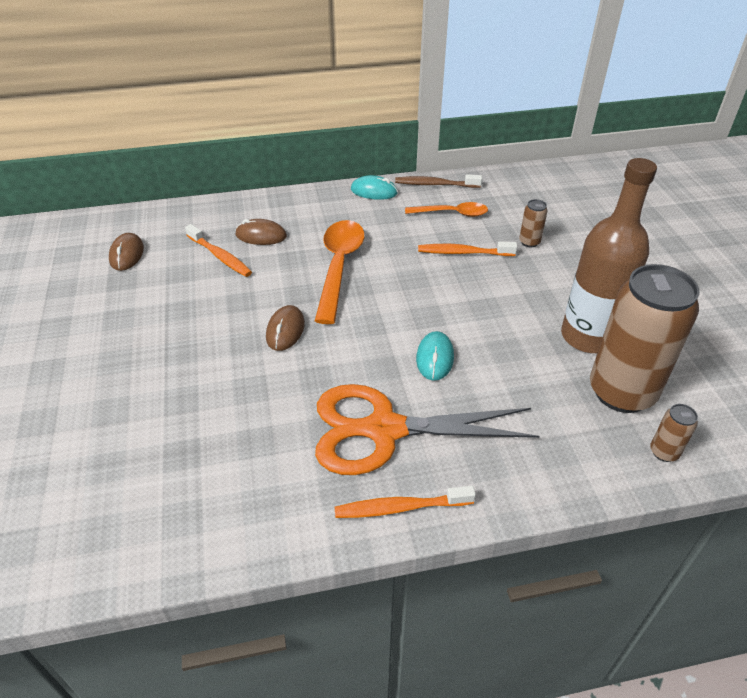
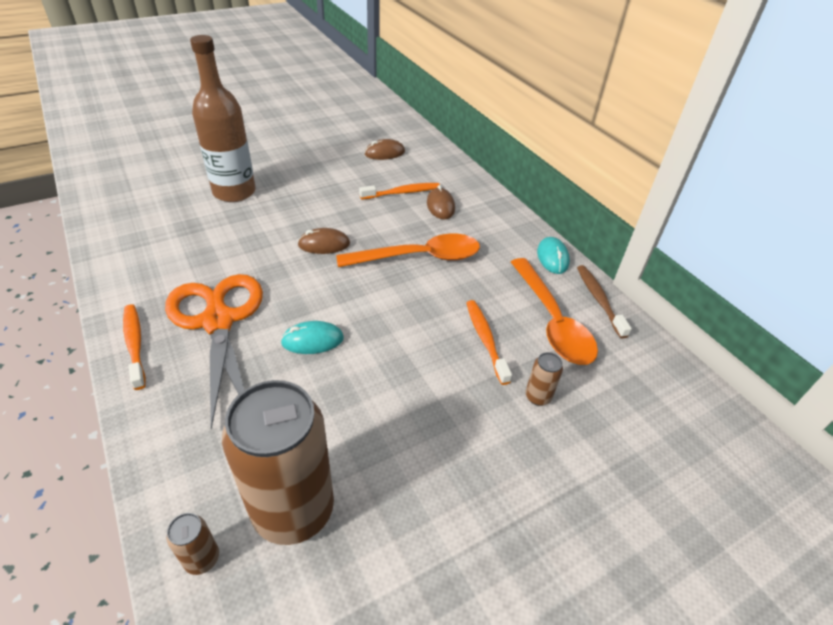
camera: 70 degrees right, 0 degrees up
orange toothbrush [185,224,252,277] -> orange toothbrush turned 135 degrees counterclockwise [359,183,440,200]
orange spoon [405,202,488,217] -> orange spoon [511,258,598,365], size x1.66
brown bottle [561,158,657,353] -> brown bottle moved to [190,35,256,202]

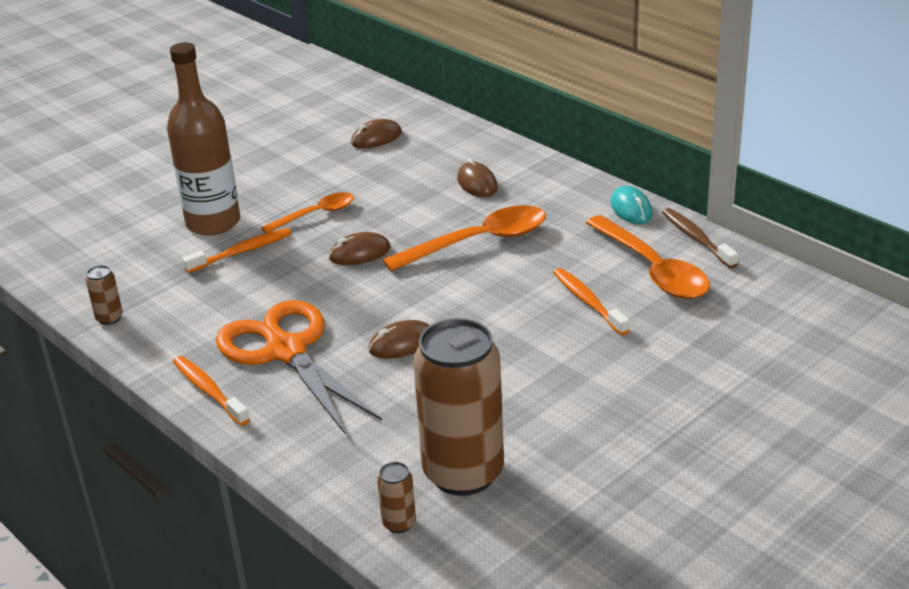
camera: 10 degrees left, 10 degrees down
turquoise mouse [280,321,344,354] -> brown mouse [368,320,430,359]
orange toothbrush [359,183,440,200] -> orange toothbrush moved to [182,228,292,273]
brown can [525,352,563,406] -> brown can moved to [86,265,123,325]
none -> orange spoon [261,192,354,233]

